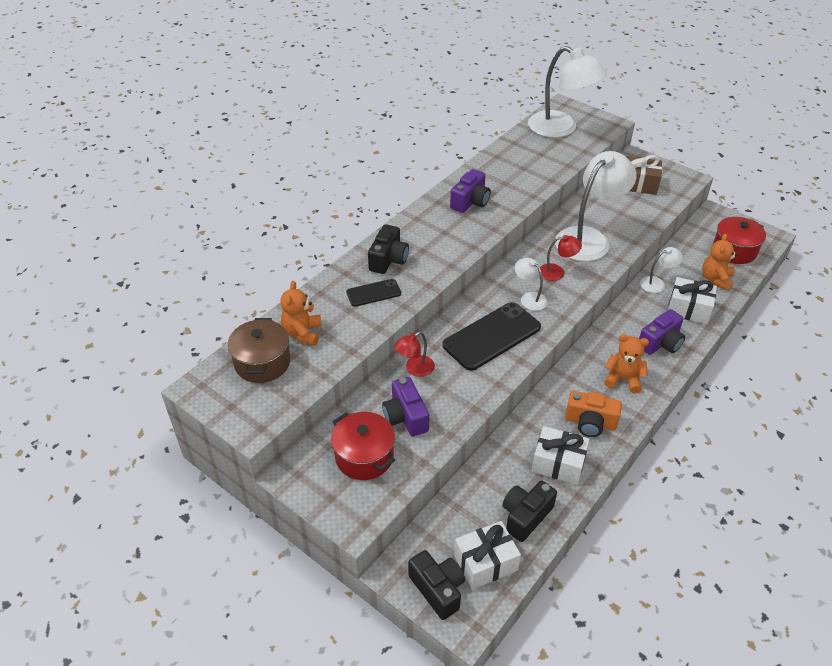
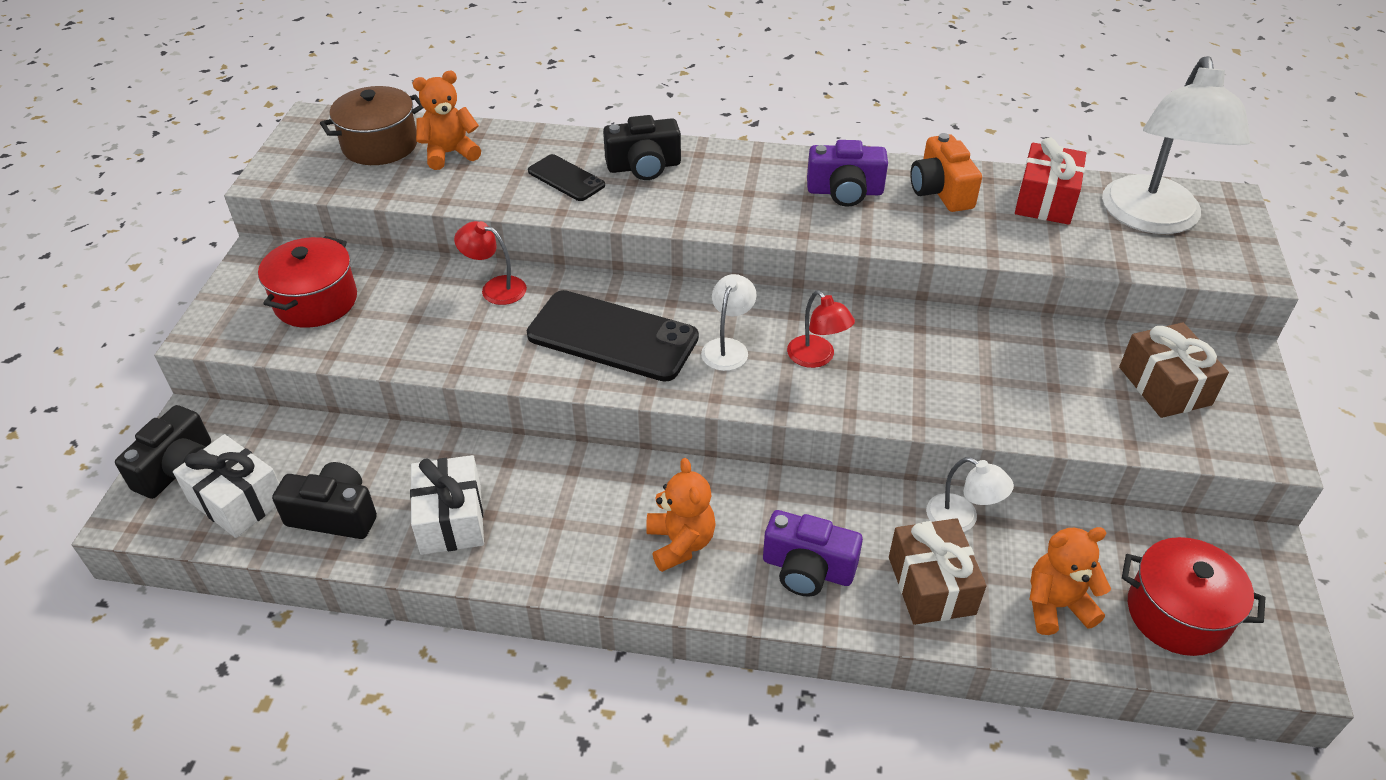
camera: 60 degrees right, 0 degrees up
purple camera [382,377,429,436] -> none
white lamp [555,151,637,262] -> none
orange camera [565,391,622,437] -> orange camera moved to [910,133,982,212]
white gift [668,277,717,324] -> brown gift [889,518,986,625]
none -> red gift [1015,137,1086,225]

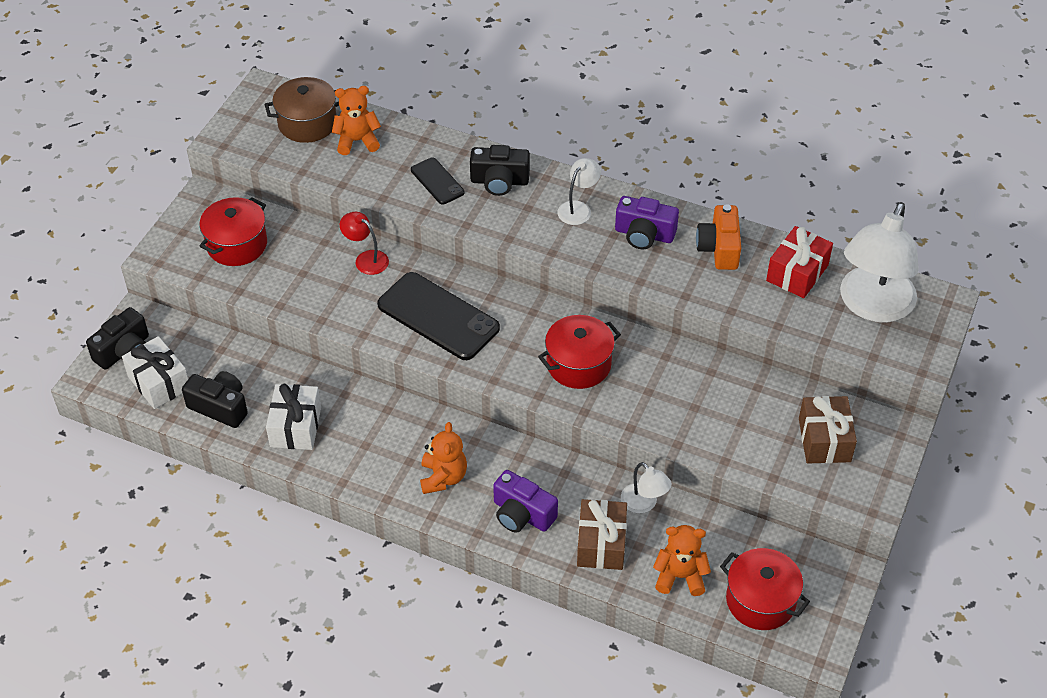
camera: 15 degrees right, 5 degrees up
white lamp [701,274,756,371] -> white lamp moved to [557,158,601,225]
red lamp [787,290,855,368] -> red pot [538,315,621,389]

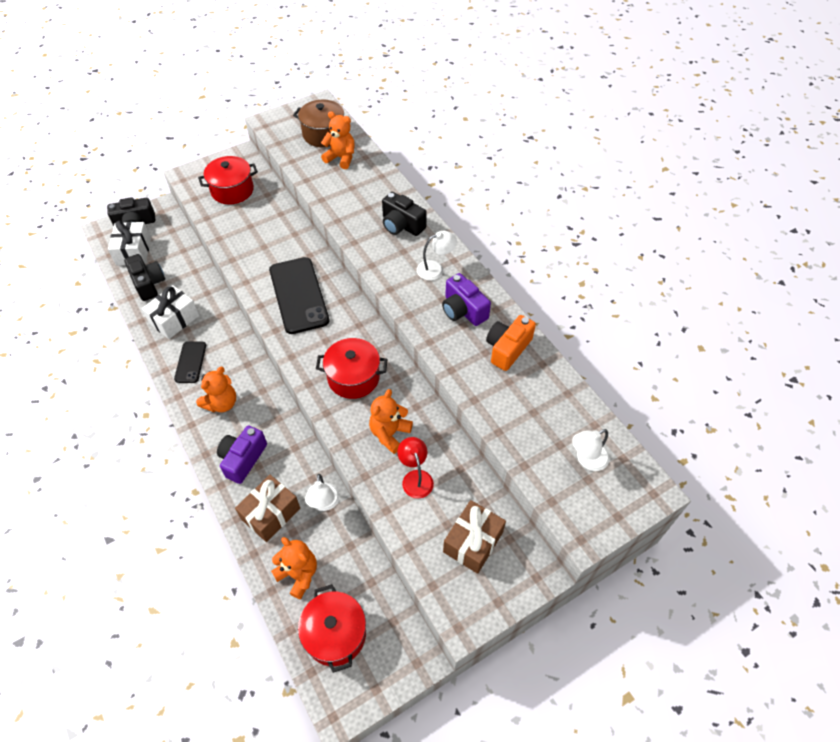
camera: 35 degrees right, 5 degrees up
red lamp [340,212,389,275] -> red lamp moved to [397,437,434,499]
black phone [411,158,465,204] -> black phone moved to [174,341,206,383]
purple camera [493,470,558,533] -> purple camera turned 45 degrees clockwise [217,426,267,484]
red gift [766,226,833,298] -> none
white lamp [840,202,919,323] -> white lamp [572,429,610,471], size x0.46
none -> orange teddy bear [369,389,413,454]

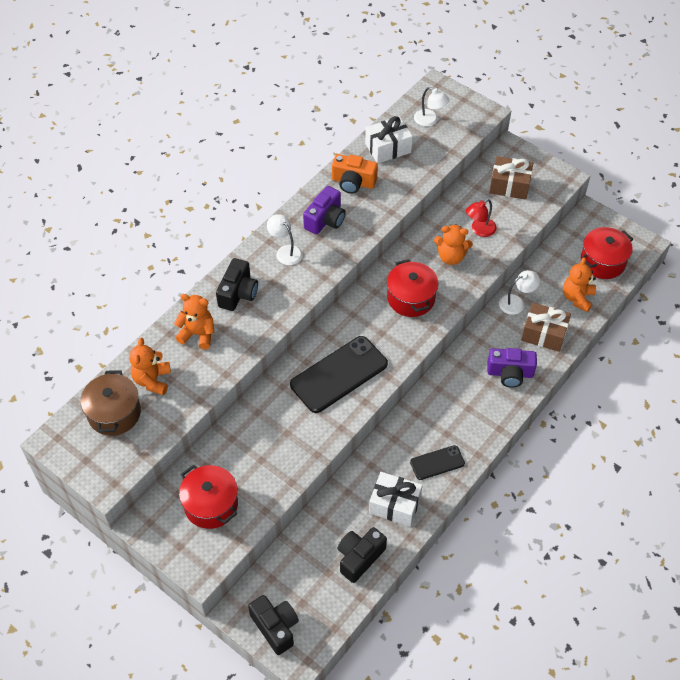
camera: 110 degrees left, 0 degrees up
white gift [108,221,151,266] -> white gift moved to [365,116,413,163]
orange teddy bear [196,367,236,412] -> orange teddy bear moved to [174,294,214,349]

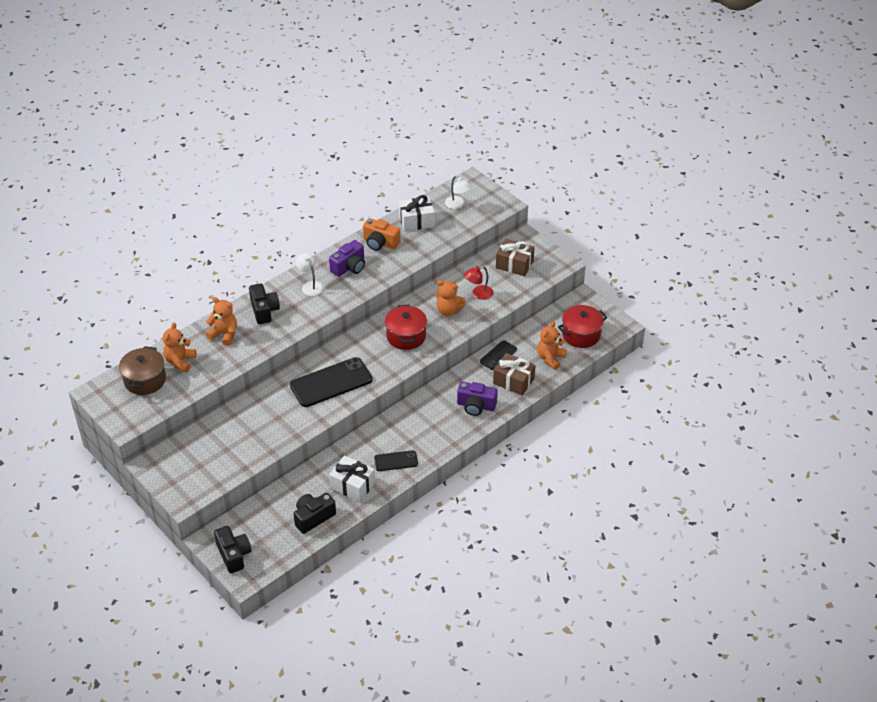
camera: 10 degrees right, 10 degrees down
red pot [179,465,238,529] -> none
black camera [216,258,258,311] -> black camera turned 45 degrees counterclockwise [249,283,280,324]
white lamp [499,270,540,315] -> black phone [480,340,517,370]

